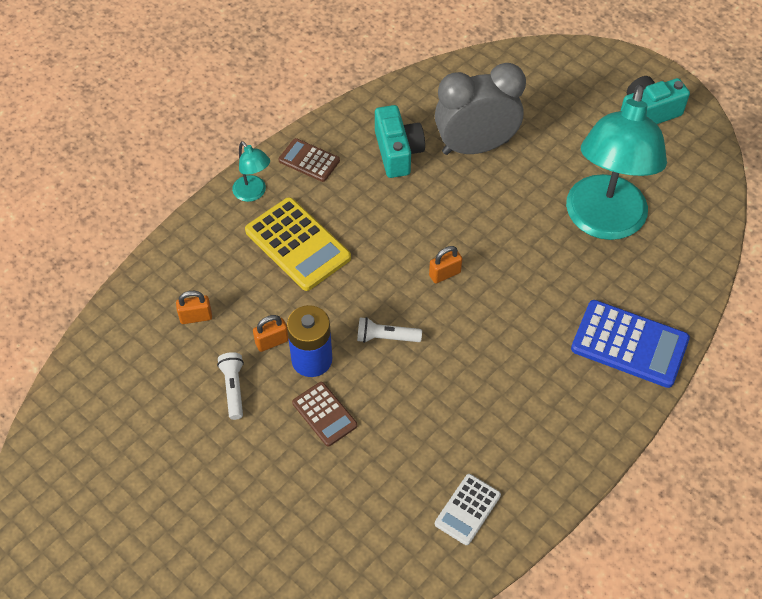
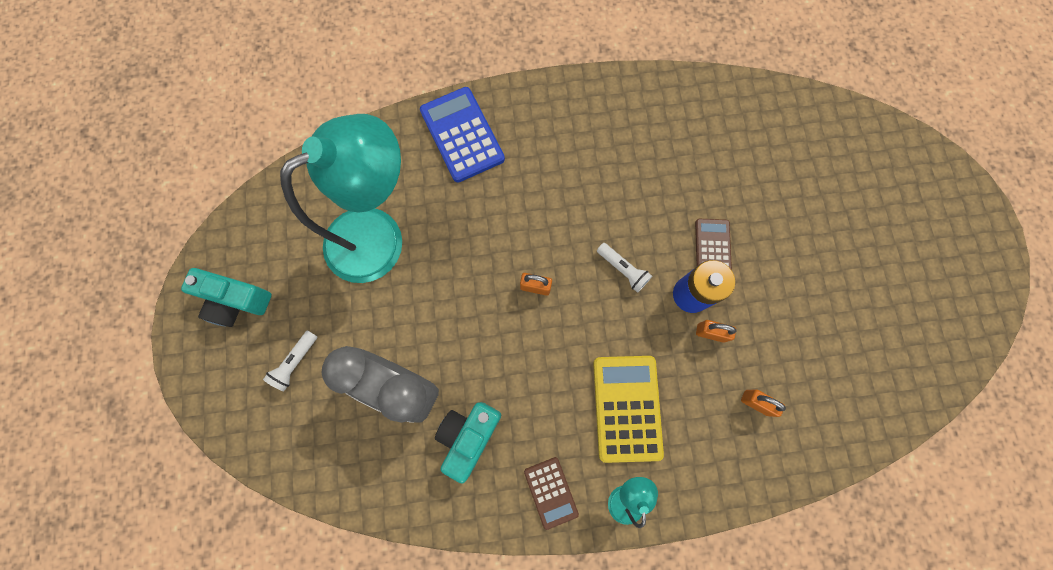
camera: 140 degrees left, 20 degrees up
white flashlight [217,352,244,420] -> white flashlight moved to [263,330,317,391]
white calculator [435,474,501,545] -> none

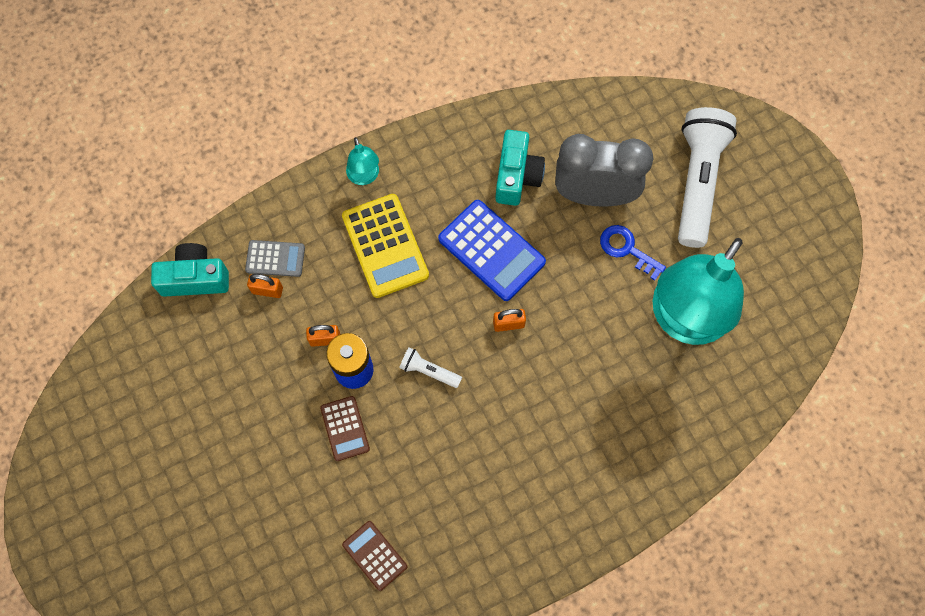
camera: 160 degrees right, 5 degrees down
turquoise camera [181,268,272,327] -> turquoise camera moved to [151,243,229,297]
white flashlight [263,330,317,391] -> white flashlight [678,107,737,248], size x2.30
blue calculator [420,87,505,183] -> blue calculator moved to [438,200,546,301]
brown calculator [524,457,579,530] -> brown calculator moved to [342,521,408,591]
none -> grey calculator [245,240,305,277]
none -> blue key [600,225,666,281]

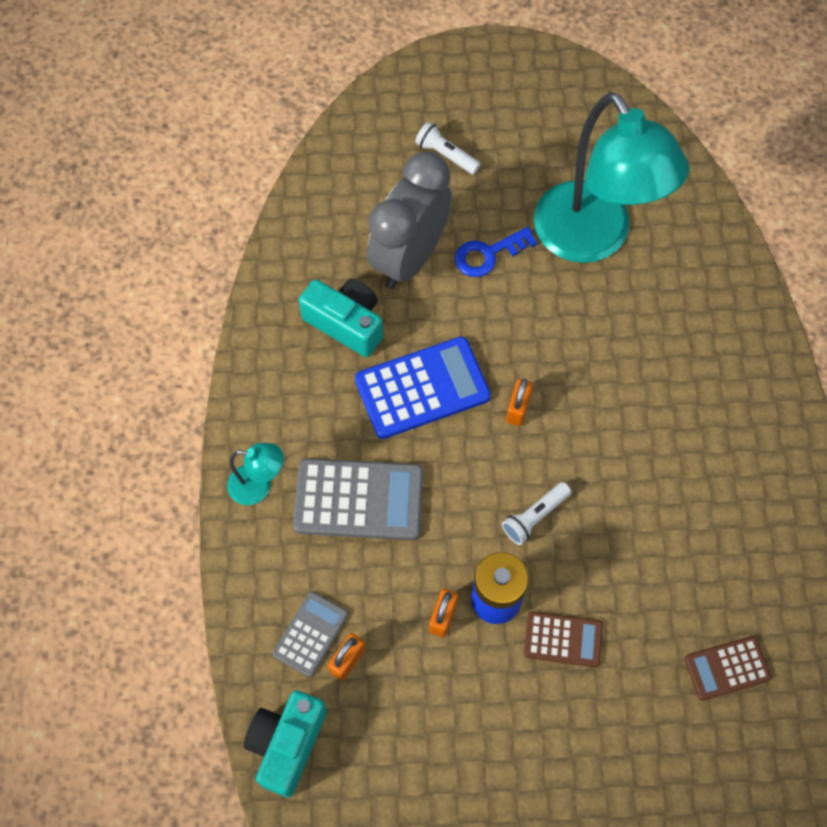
camera: 65 degrees left, 5 degrees down
yellow calculator [342,194,429,298] -> grey calculator [293,458,423,540]
white flashlight [678,107,737,248] -> white flashlight [415,122,481,175], size x0.44

